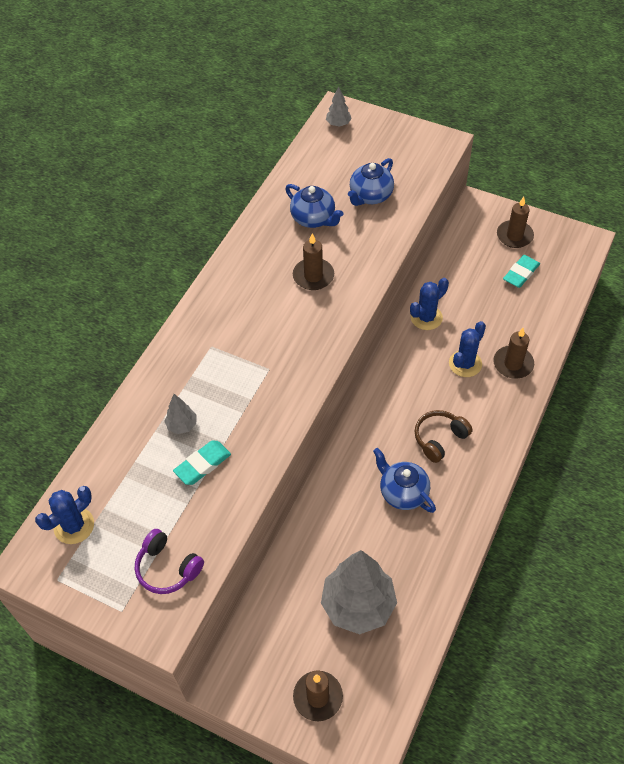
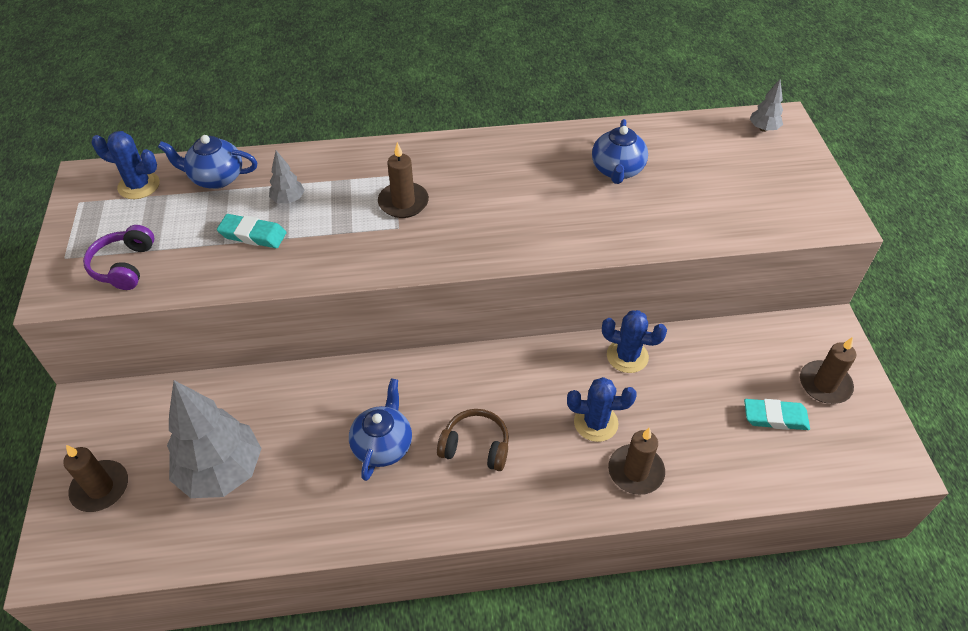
camera: 55 degrees right, 5 degrees down
brown candle [293,234,334,290] -> brown candle moved to [378,142,429,218]
blue teapot [348,158,394,206] -> blue teapot moved to [158,135,257,189]

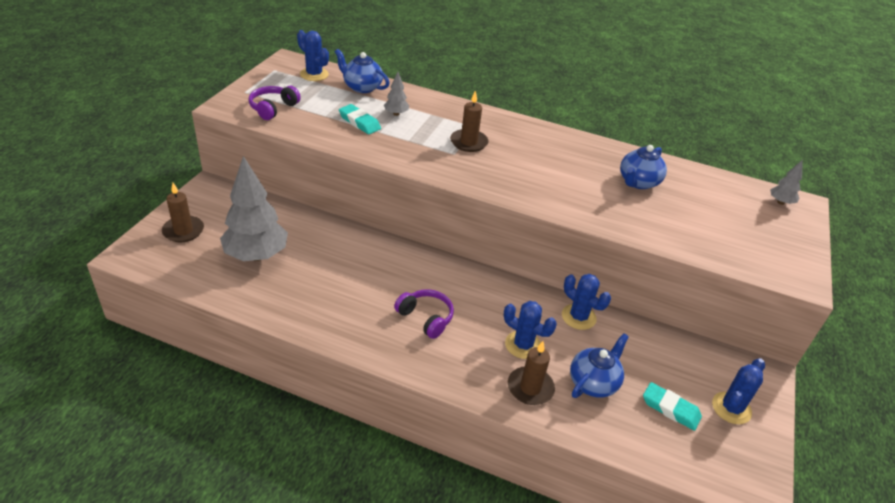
camera: 25 degrees right, 10 degrees down
blue teapot [349,379,412,481] -> blue teapot moved to [570,333,629,398]
brown headphones [437,409,509,471] -> purple headphones [394,289,454,339]
brown candle [800,337,856,404] -> blue cactus [712,358,765,424]

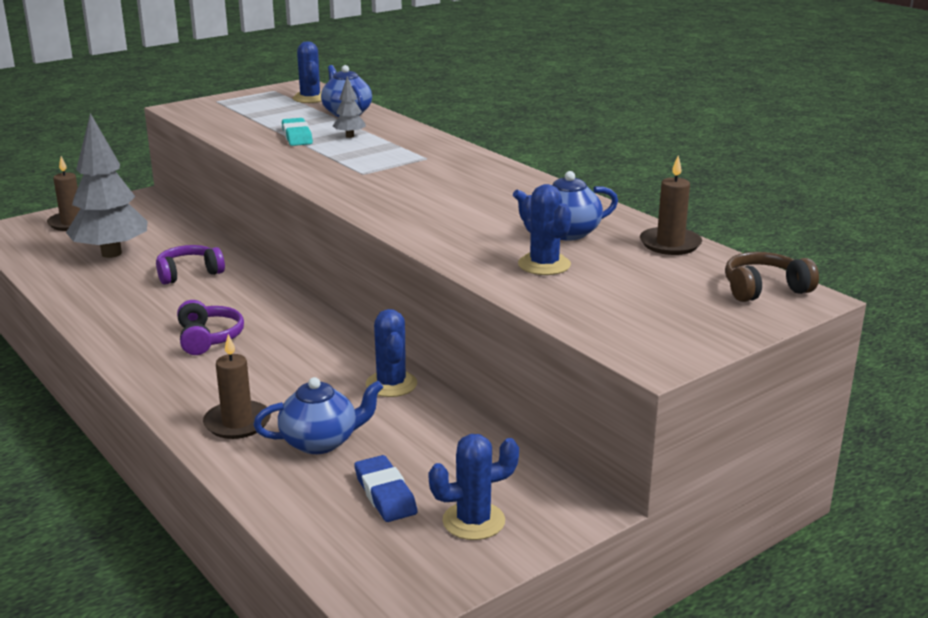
camera: 35 degrees right, 15 degrees down
purple headphones [249,86,301,120] -> purple headphones moved to [156,245,225,285]
brown candle [450,90,489,152] -> brown candle moved to [640,155,702,255]
blue cactus [504,301,557,359] -> blue cactus moved to [518,184,571,275]
turquoise eraser [643,382,702,431] -> blue eraser [354,455,418,522]
grey tree [770,160,803,205] -> brown headphones [725,252,819,302]

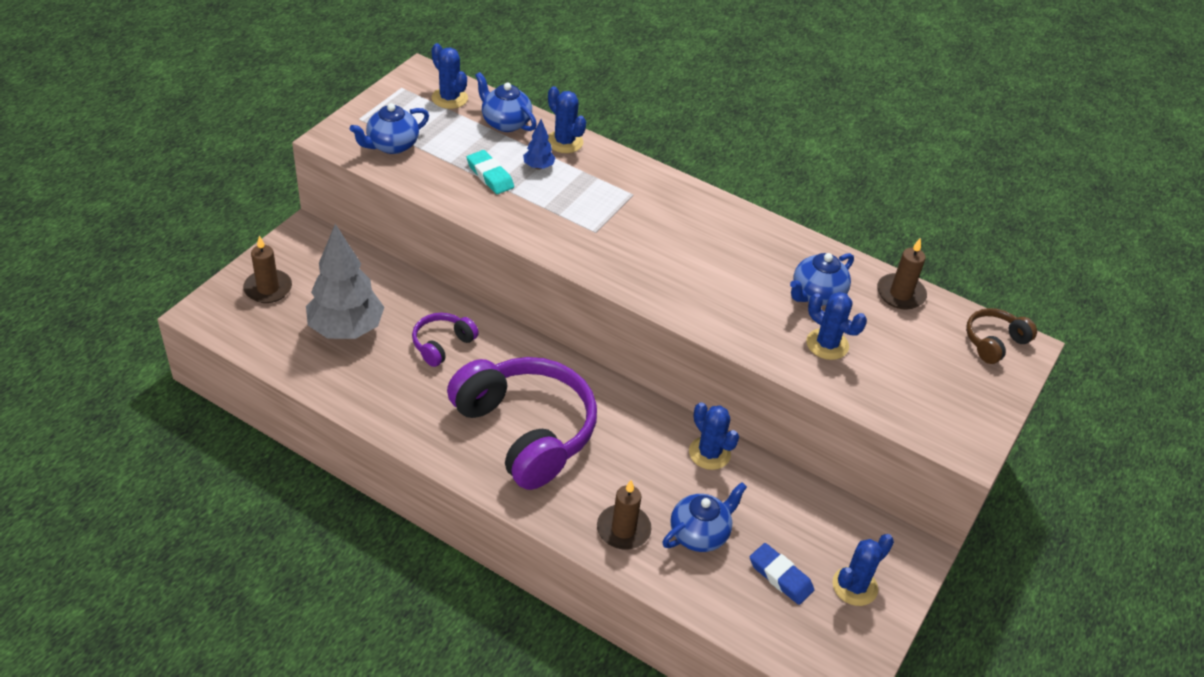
camera: 25 degrees left, 20 degrees up
purple headphones [177,300,244,355] -> purple headphones [447,357,597,490], size x2.18
grey tree [333,76,366,138] -> blue tree [523,119,556,170]
none -> blue teapot [350,103,429,154]
none -> blue cactus [548,86,586,153]

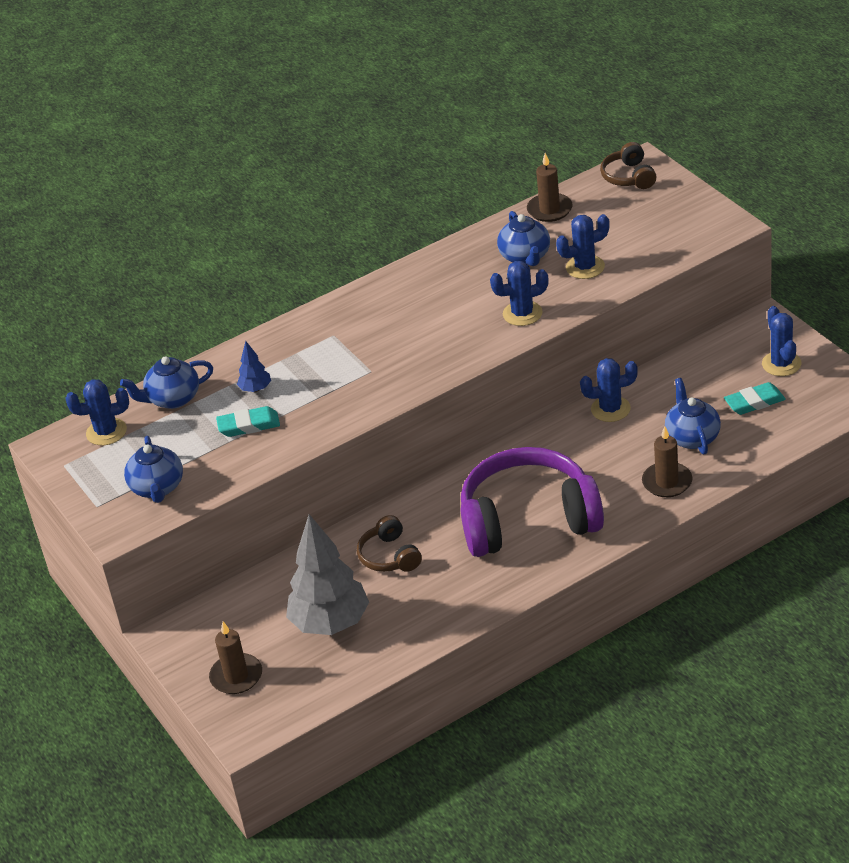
camera: 55 degrees left, 5 degrees down
purple headphones [412,313,479,367] -> brown headphones [357,515,422,572]
blue cactus [548,86,586,153] -> blue cactus moved to [490,261,548,326]
blue eraser [750,543,814,605] -> turquoise eraser [724,382,786,415]

